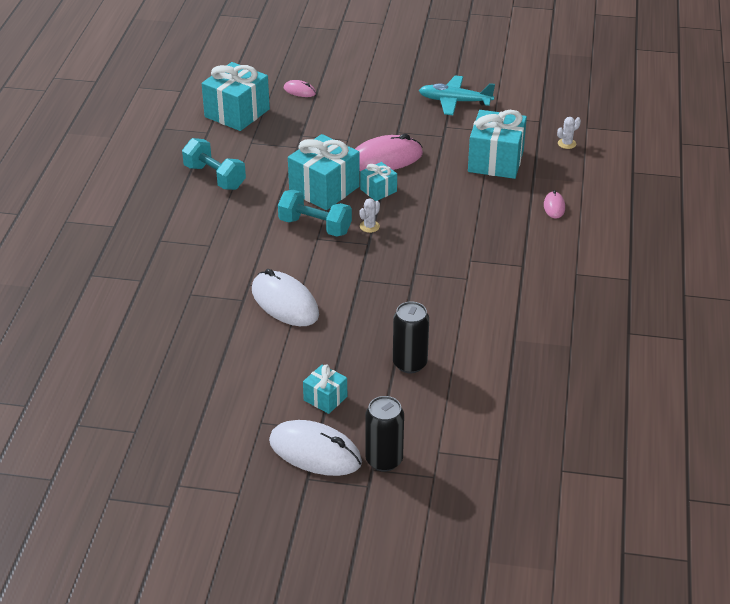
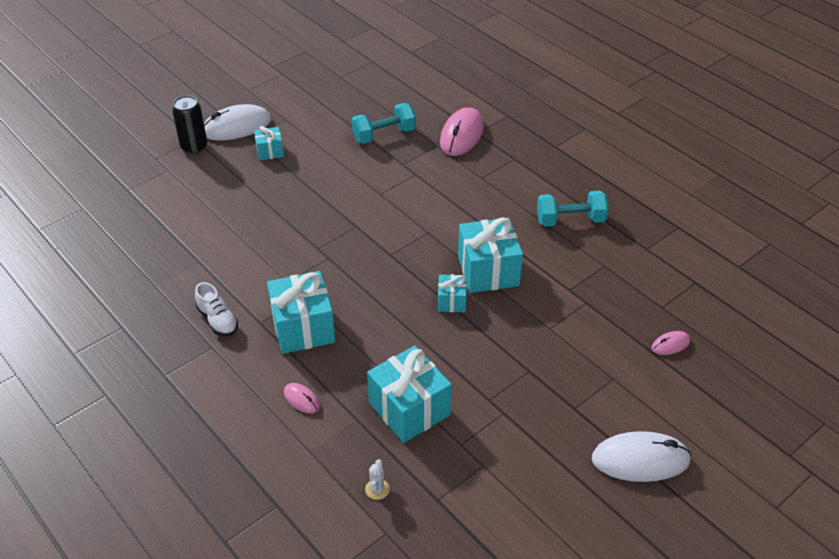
camera: 130 degrees right, 5 degrees up
turquoise gift [202,62,270,131] -> turquoise gift moved to [267,271,335,354]
white mouse [252,269,319,326] -> white mouse moved to [592,431,692,482]
turquoise dumbbell [278,190,352,237] -> turquoise dumbbell moved to [351,103,416,144]
pink mouse [355,134,423,171] -> pink mouse moved to [440,107,484,156]
white cactus [359,198,380,233] -> none
black can [393,302,429,373] -> none
turquoise plane [419,75,495,115] -> none
none -> white shoe [195,282,238,337]

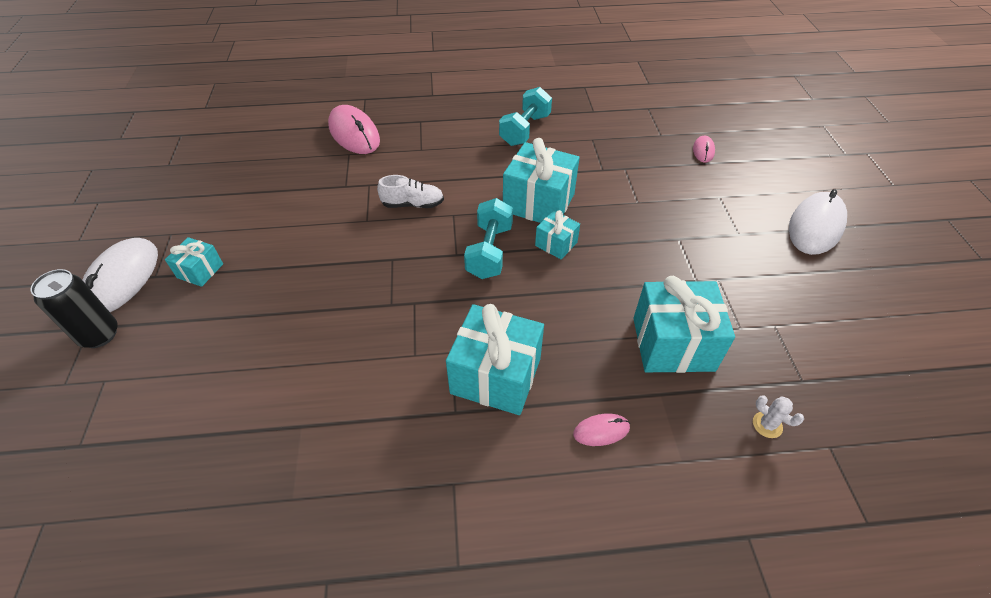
camera: 55 degrees left, 5 degrees up
white shoe [195,282,238,337] -> white shoe moved to [377,175,444,208]
turquoise dumbbell [351,103,416,144] -> turquoise dumbbell moved to [464,198,513,279]

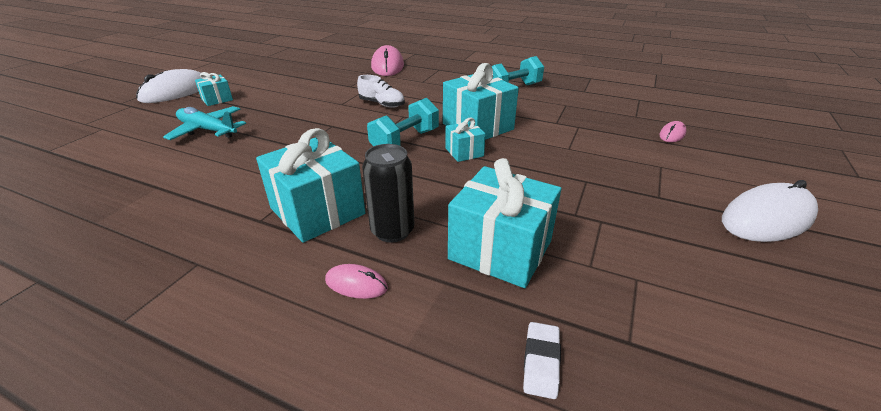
camera: 30 degrees right, 15 degrees down
black can [31,269,118,348] -> black can moved to [362,144,414,242]
white cactus [753,395,804,438] -> white eraser [523,322,561,399]
none -> turquoise plane [163,106,246,140]

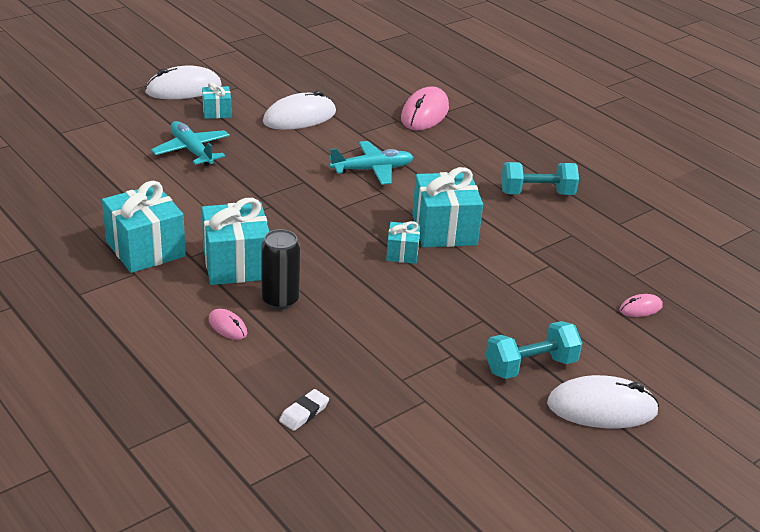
camera: 25 degrees right, 0 degrees up
white shoe [357,75,405,108] -> turquoise plane [329,141,414,185]
turquoise dumbbell [367,98,439,146] -> turquoise dumbbell moved to [486,321,582,379]
turquoise gift [448,158,561,288] -> turquoise gift moved to [102,181,186,273]
none -> white mouse [263,90,336,130]

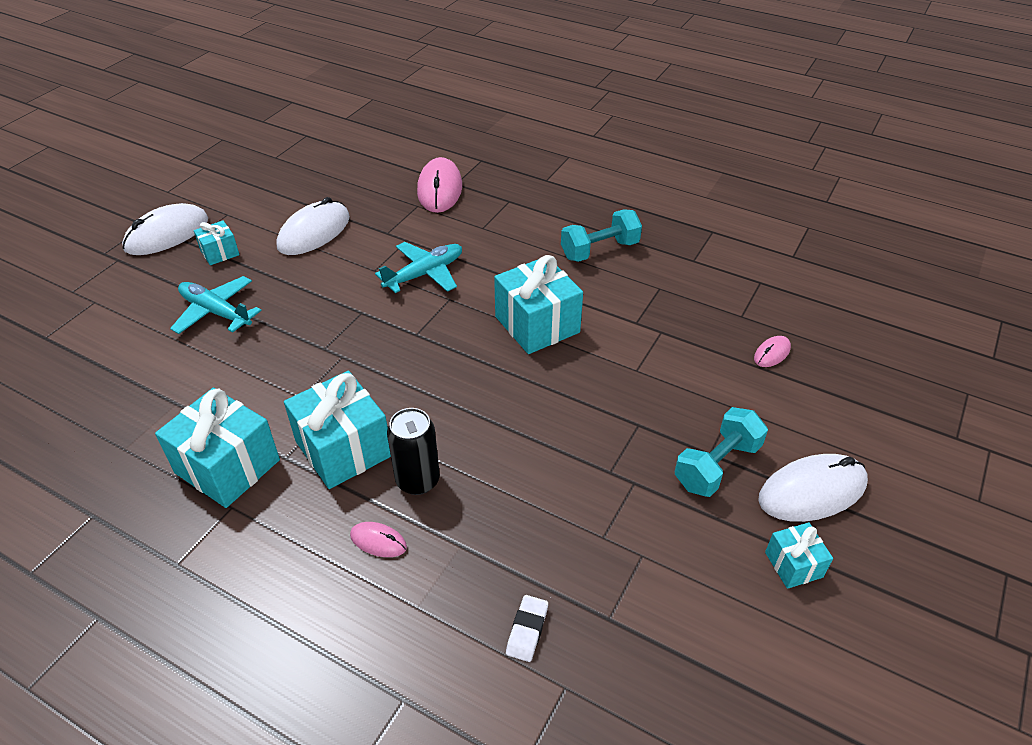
camera: 20 degrees left, 10 degrees up
turquoise gift [386,221,420,264] -> turquoise gift moved to [765,522,833,589]

